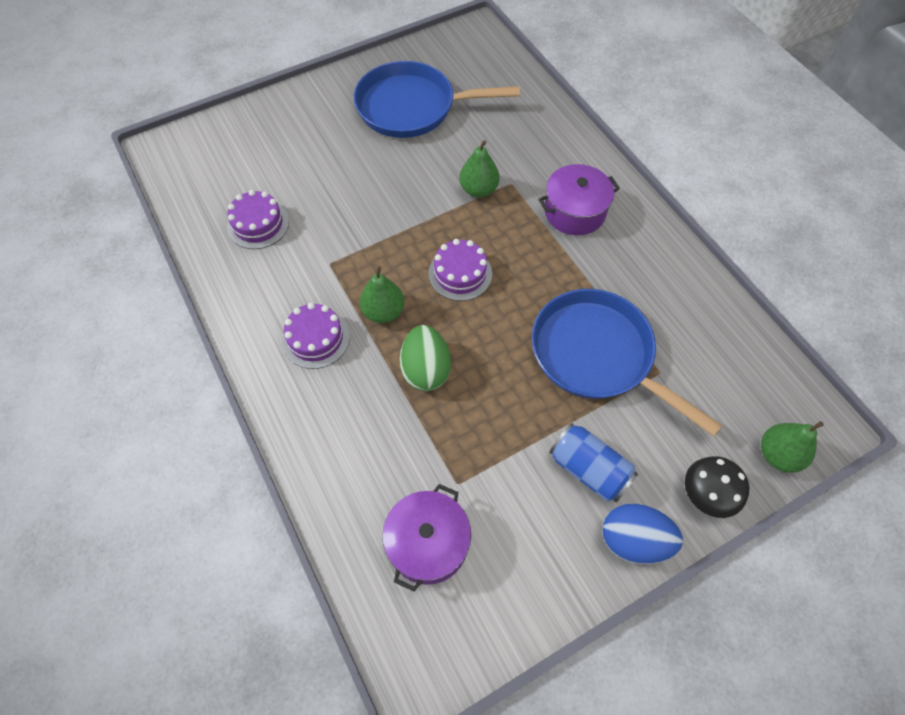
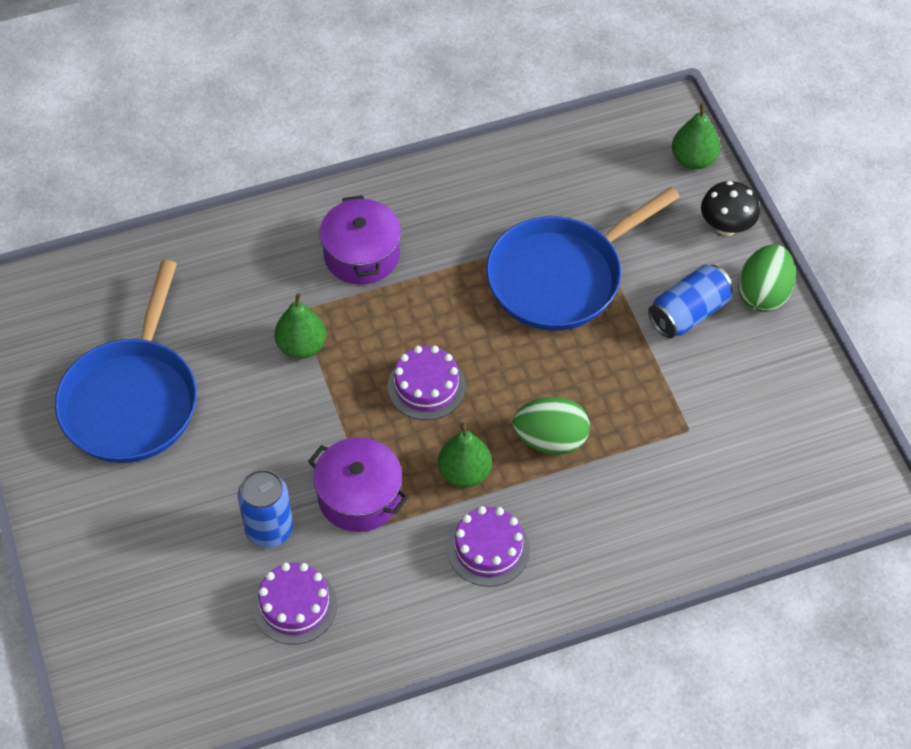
camera: 80 degrees left, 5 degrees down
purple pot [382,484,471,591] -> purple pot moved to [308,437,409,532]
blue egg [603,504,683,564] -> green egg [738,244,796,312]
none -> blue can [238,469,293,548]

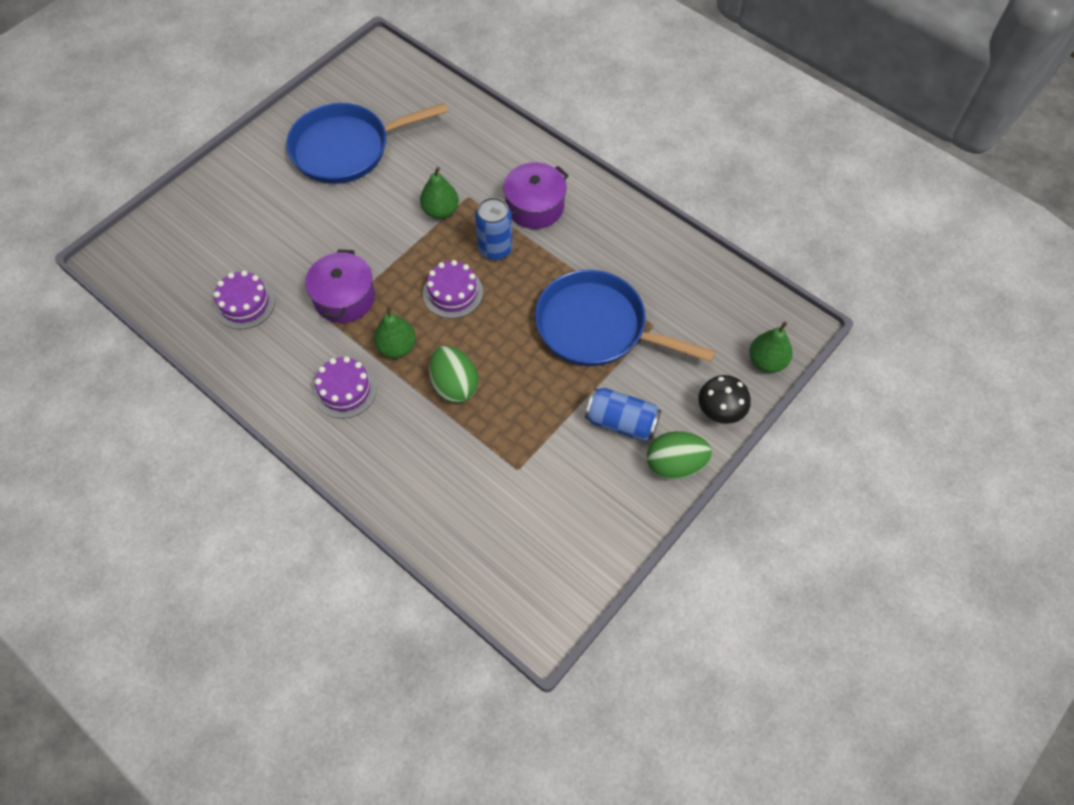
camera: 60 degrees right, 5 degrees up
blue can [238,469,293,548] -> blue can moved to [475,197,513,260]

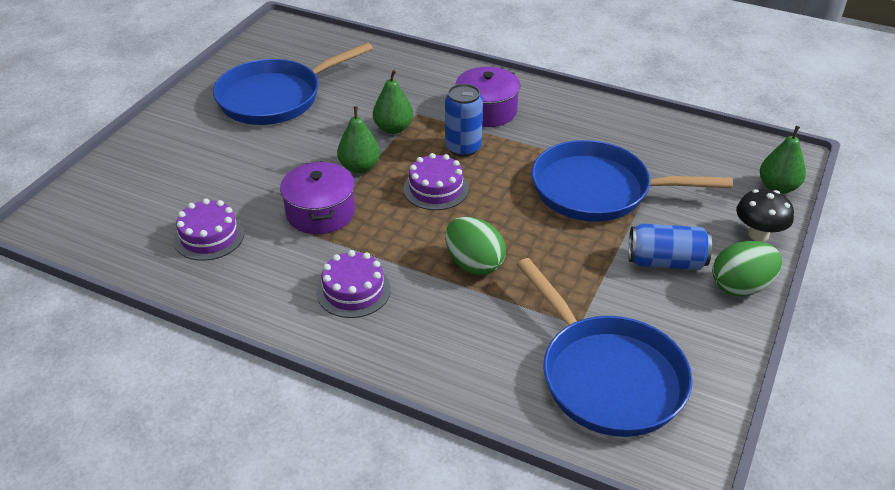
camera: 15 degrees left, 20 degrees down
green pear [374,306,416,358] -> green pear moved to [337,106,380,173]
none -> blue pan [517,258,693,437]

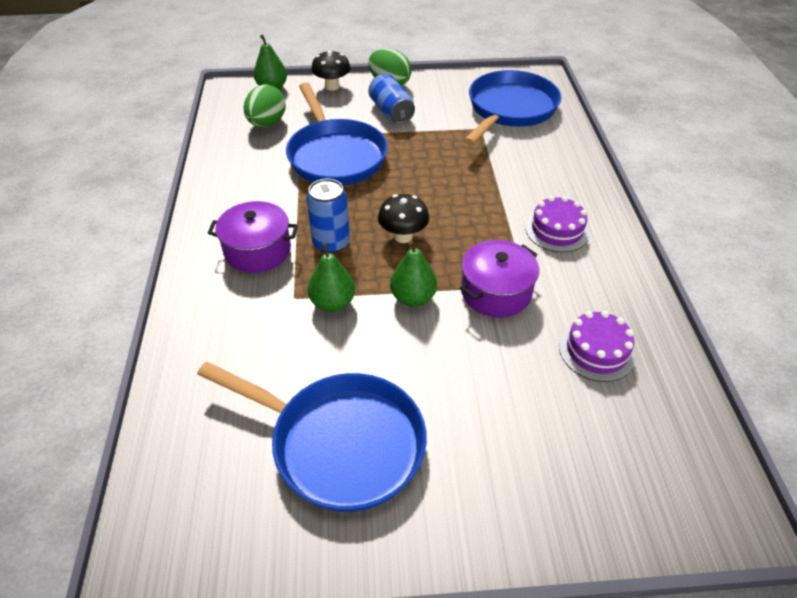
camera: 120 degrees left, 5 degrees up
purple cake [403,153,469,210] -> black mushroom [378,194,429,243]
green egg [445,217,506,276] -> green egg moved to [244,85,286,127]

